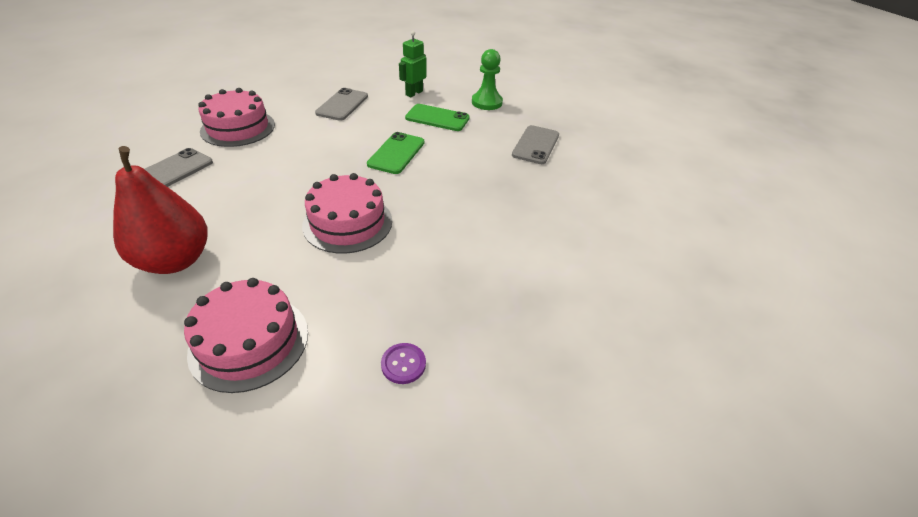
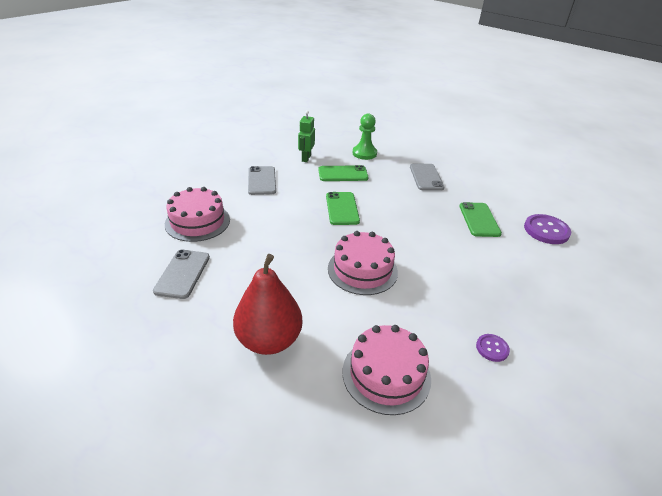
camera: 25 degrees left, 5 degrees down
none -> green phone [459,202,502,237]
none -> purple button [524,214,571,244]

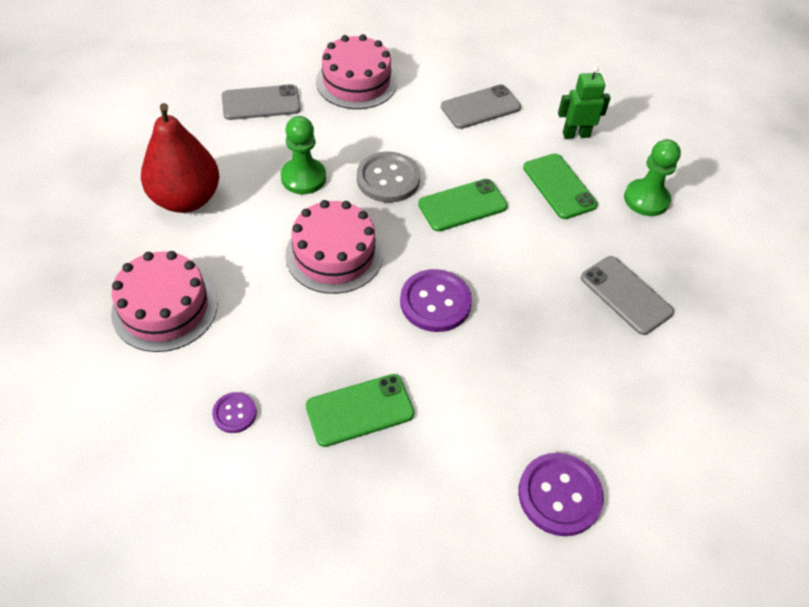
camera: 70 degrees right, 15 degrees up
grey phone [410,164,444,191] -> grey phone turned 75 degrees clockwise [581,256,674,335]
green phone [459,202,502,237] -> green phone moved to [306,374,415,447]
none -> green pawn [281,116,326,194]
none -> grey button [357,151,420,203]
none -> purple button [400,269,472,332]

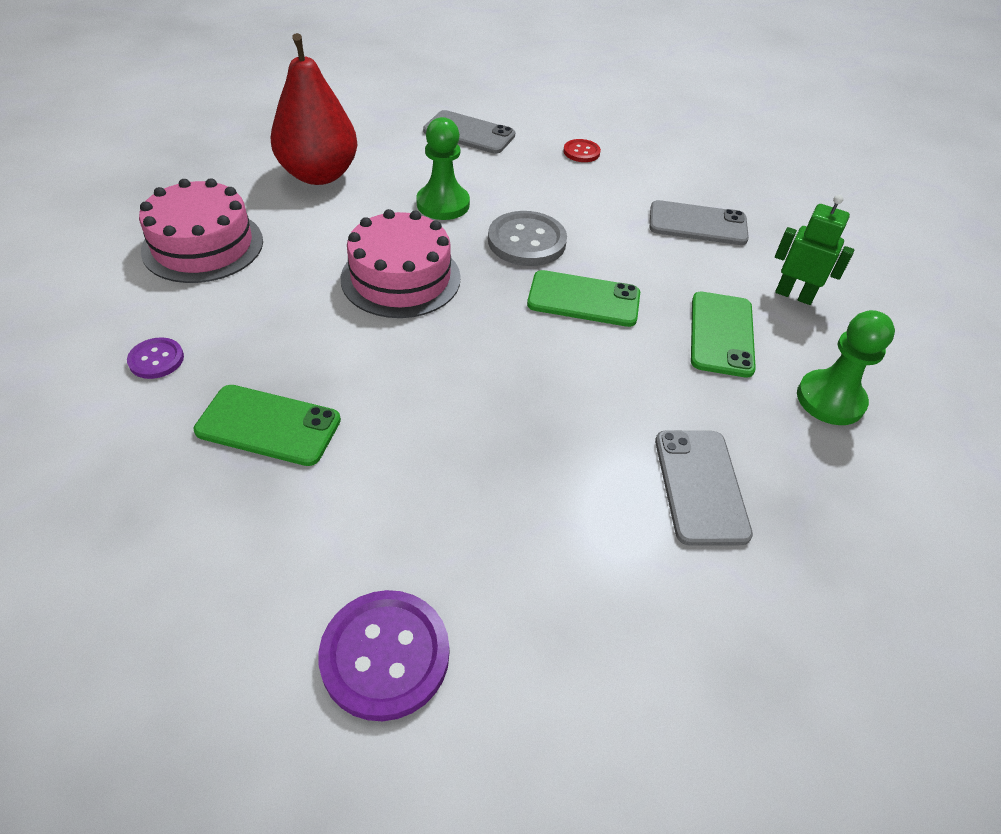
camera: 35 degrees right, 5 degrees down
pink cake [316,34,397,109] -> red button [563,139,601,162]
purple button [400,269,472,332] -> none

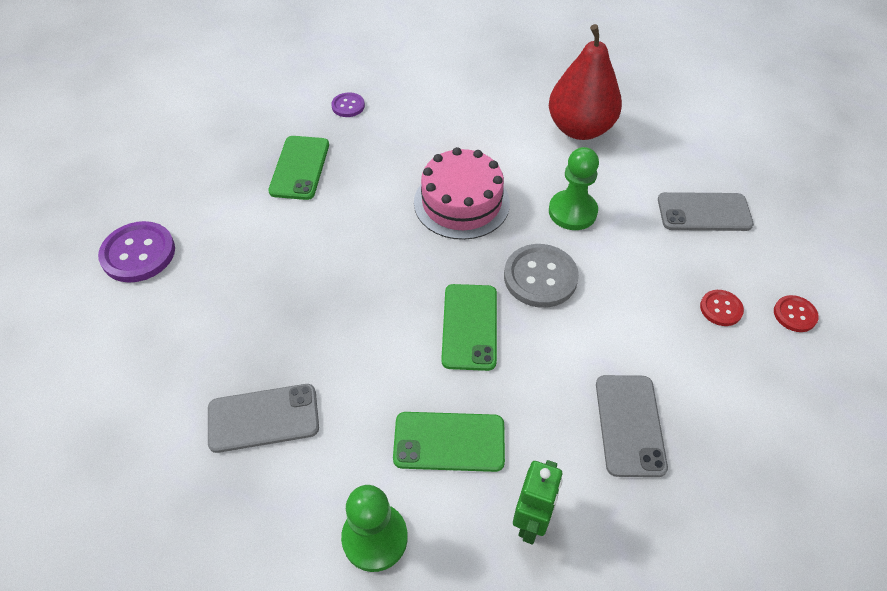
camera: 85 degrees right, 5 degrees up
pink cake [139,178,263,283] -> none
grey phone [423,110,515,154] -> grey phone turned 75 degrees clockwise [658,192,754,231]
none -> red button [774,295,819,332]

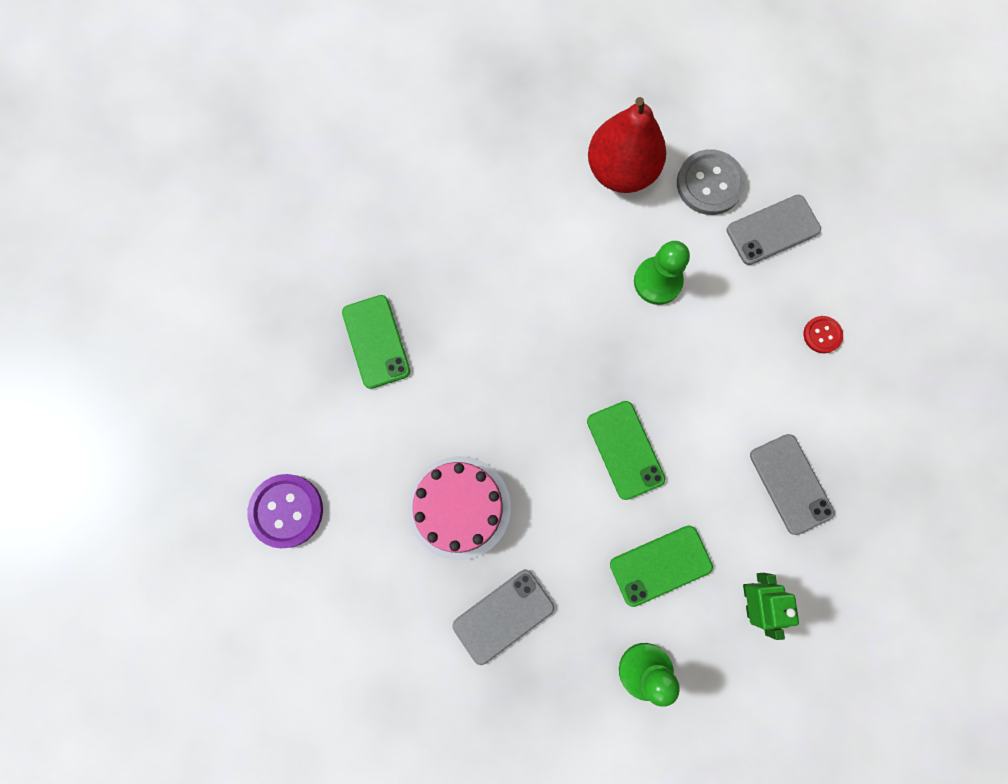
camera: 25 degrees left, 25 degrees up
purple button [331,92,365,117] -> none
pink cake [414,147,510,240] -> pink cake moved to [408,456,511,560]
grey button [504,244,579,308] -> grey button moved to [677,149,746,215]
red button [774,295,819,332] -> none

